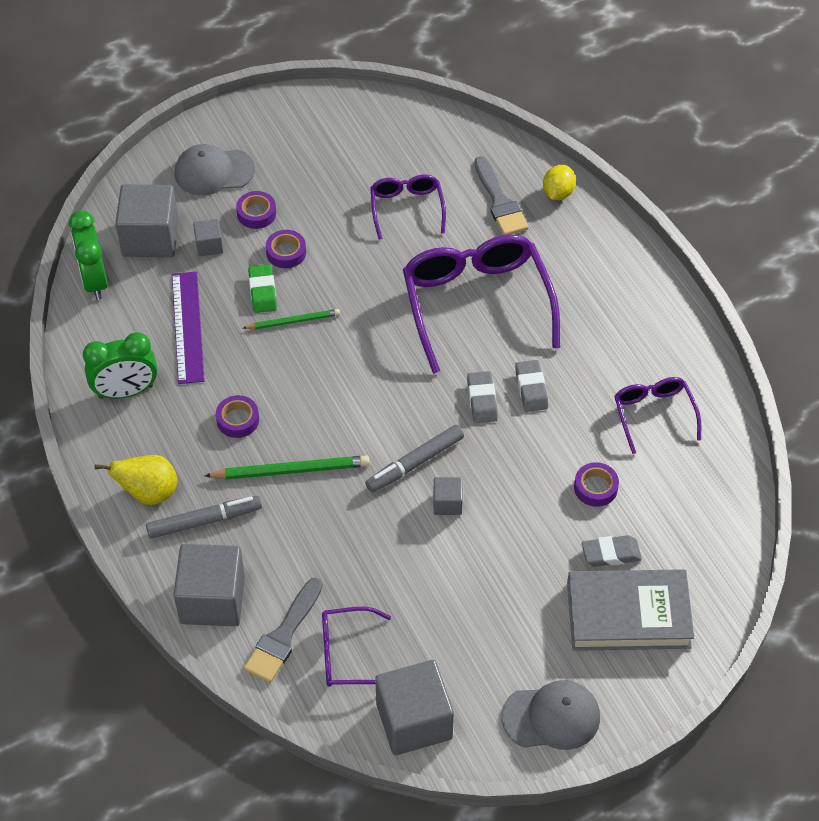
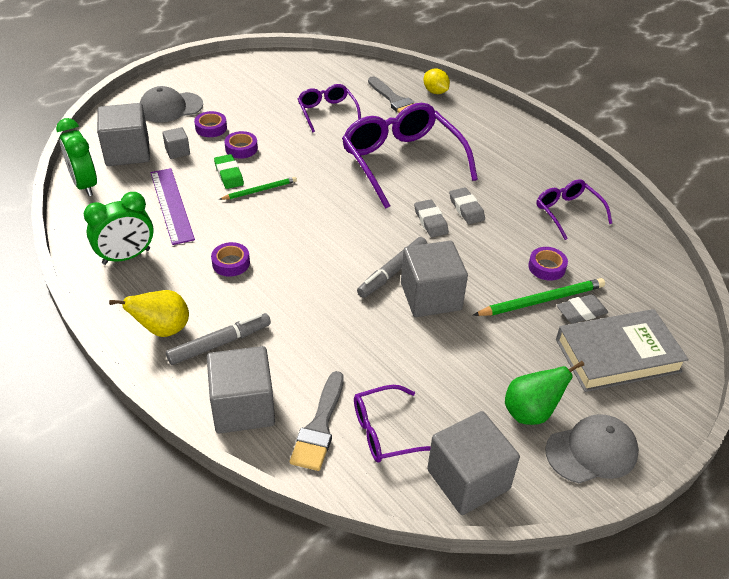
camera: 15 degrees left, 10 degrees down
green pencil [205,455,370,480] -> green pencil moved to [473,278,605,316]
grey cube [434,477,463,515] -> grey cube [401,241,468,317], size x2.07
yellow lemon [543,165,576,200] -> yellow lemon turned 45 degrees counterclockwise [424,68,450,94]
none -> green pear [505,361,584,425]

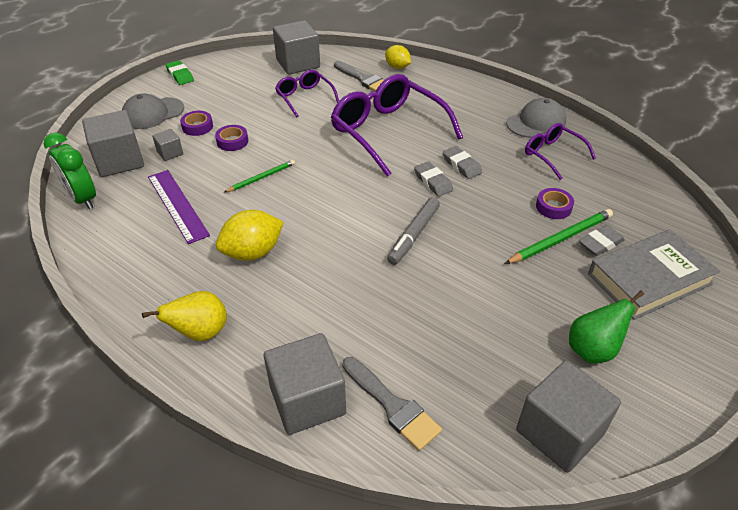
camera: 10 degrees left, 0 degrees up
green clock [84,192,154,265] -> none
grey marker [166,313,271,365] -> none
purple tape [211,242,250,277] -> yellow lemon [216,210,284,261]
green eraser [214,154,244,189] -> green eraser moved to [165,60,194,85]
grey brush [290,371,344,471] -> grey brush turned 45 degrees counterclockwise [342,357,442,451]
purple glasses [354,385,431,463] -> none
grey cube [401,241,468,317] -> grey cube moved to [273,20,320,74]
grey cap [545,414,639,483] -> grey cap moved to [506,98,566,138]

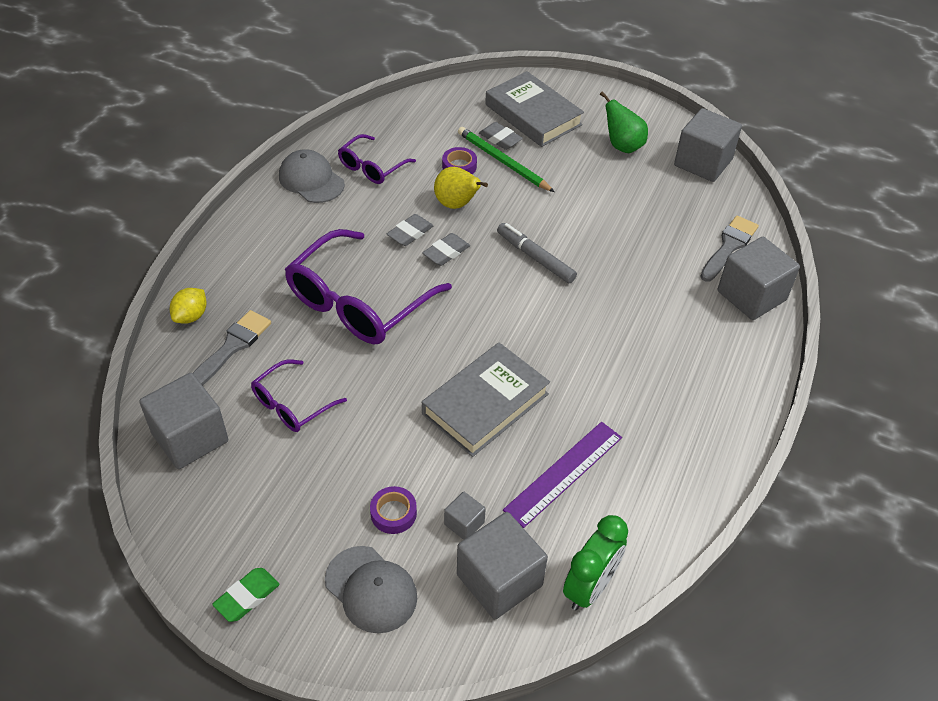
camera: 105 degrees left, 5 degrees up
yellow pear [142,291,227,341] -> yellow pear moved to [434,167,488,209]
purple tape [215,125,248,151] -> none
yellow lemon [216,210,284,261] -> none
green pencil [224,160,295,192] -> grey book [422,343,550,457]
grey marker [387,197,440,265] -> grey marker turned 150 degrees counterclockwise [497,223,577,283]

